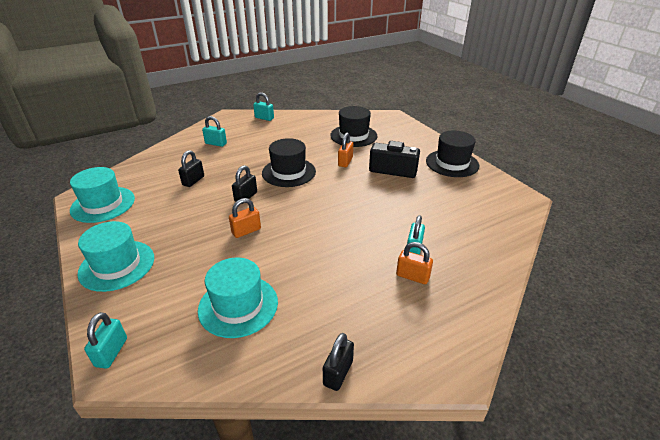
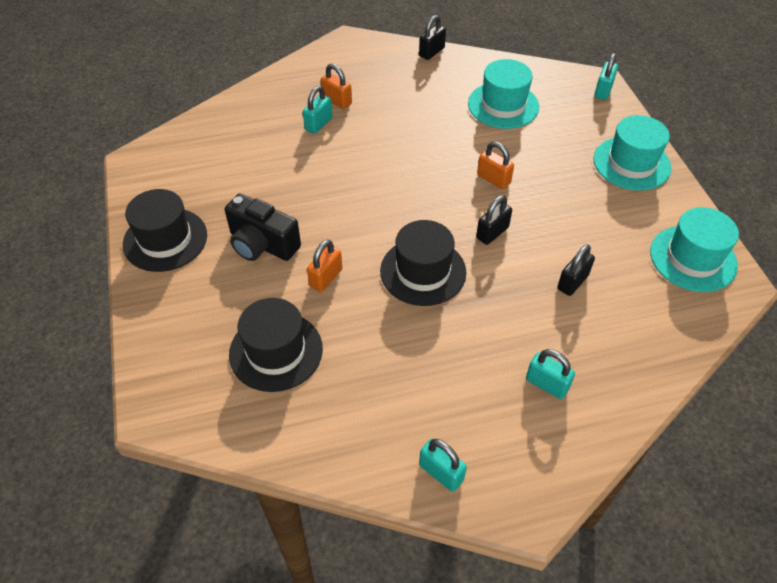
camera: 165 degrees left, 15 degrees up
orange padlock [229,198,261,238] -> orange padlock turned 60 degrees clockwise [477,141,514,189]

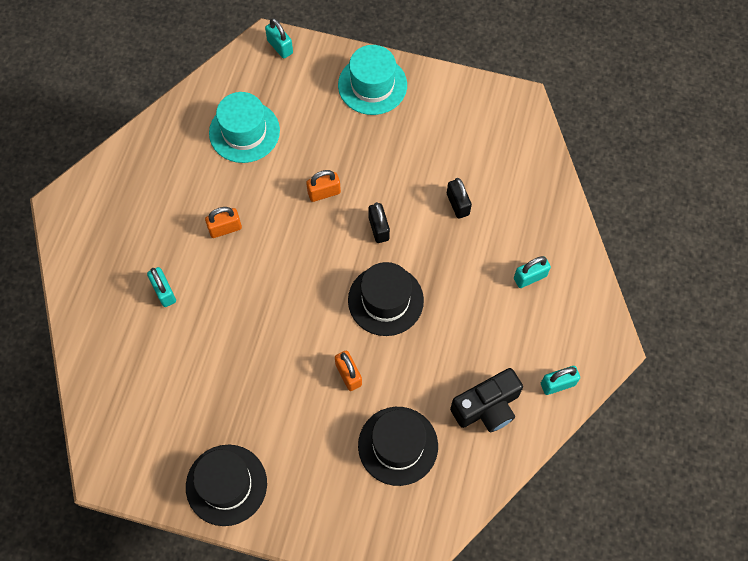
camera: 60 degrees left, 15 degrees up
black camera [225,194,301,261] -> black camera moved to [450,368,523,432]
orange padlock [321,64,352,109] -> orange padlock moved to [205,207,242,238]
black padlock [419,15,446,60] -> none
turquoise hat [650,207,739,292] -> none

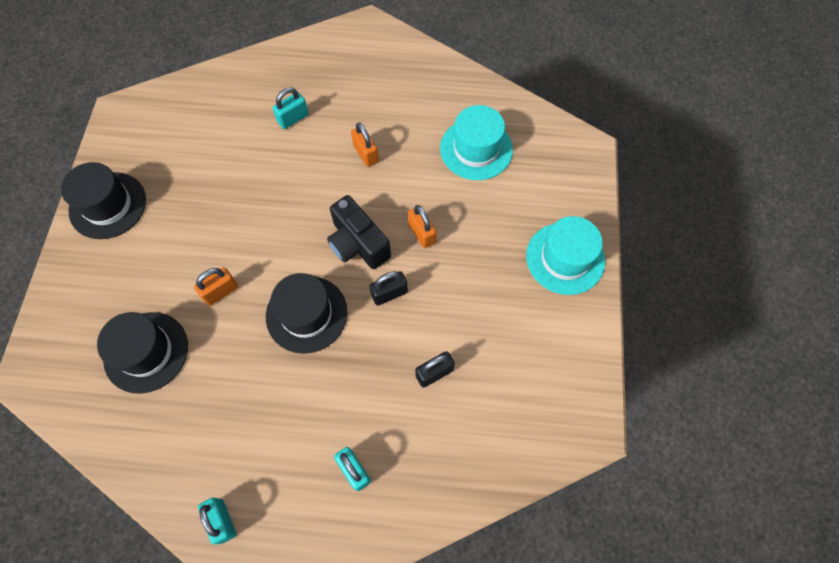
camera: 80 degrees right, 0 degrees up
turquoise padlock [265,18,293,59] -> none
black camera [450,368,523,432] -> black camera moved to [327,195,391,269]

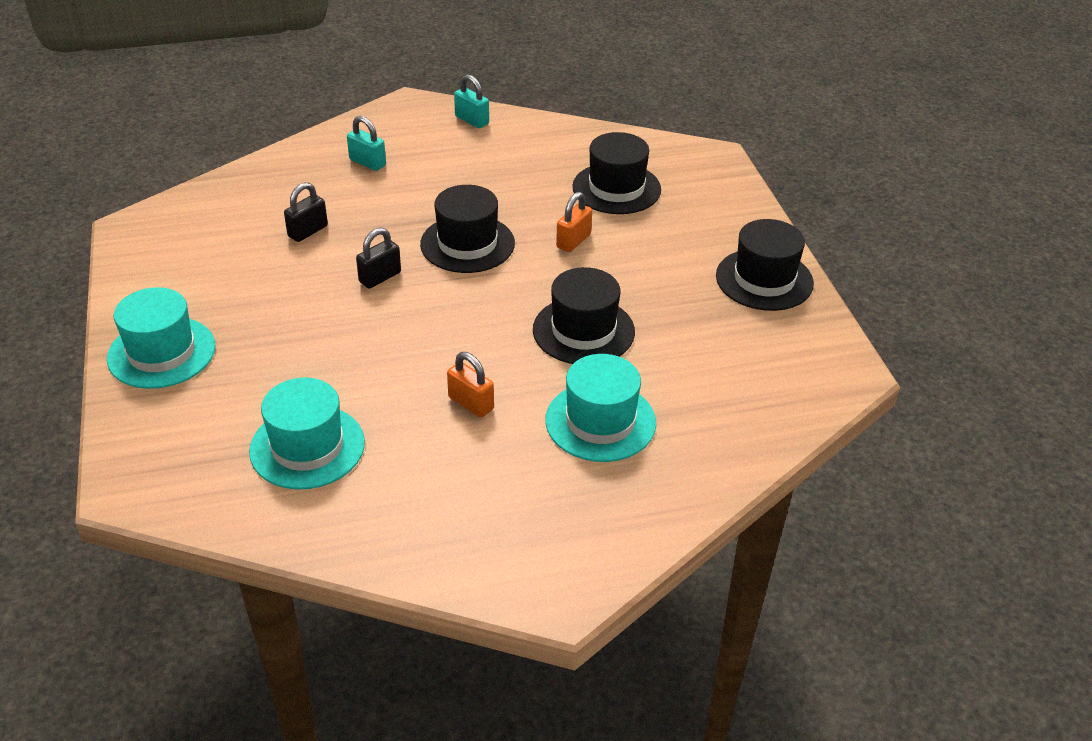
camera: 160 degrees right, 25 degrees down
turquoise padlock [273,88,309,129] -> turquoise hat [545,354,656,462]
black camera [327,195,391,269] -> none
orange padlock [408,205,436,248] -> none
none -> black hat [533,267,635,364]

